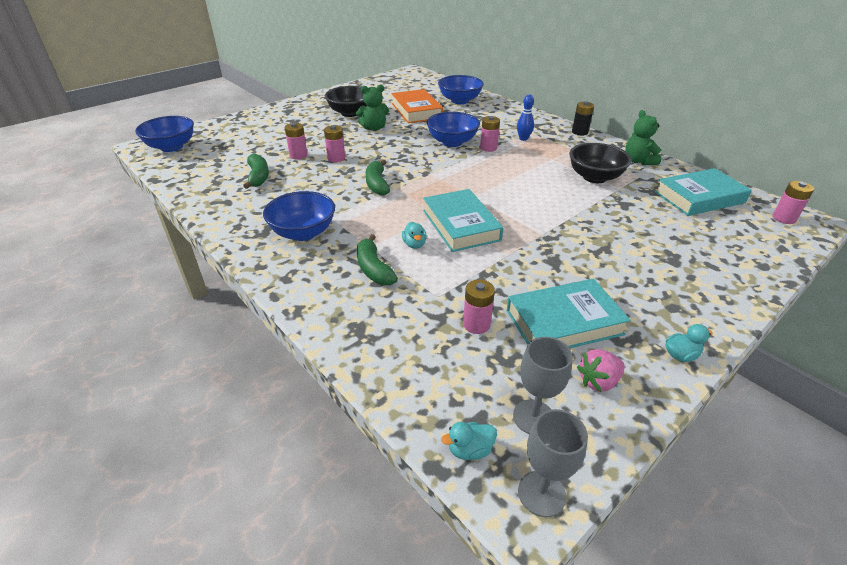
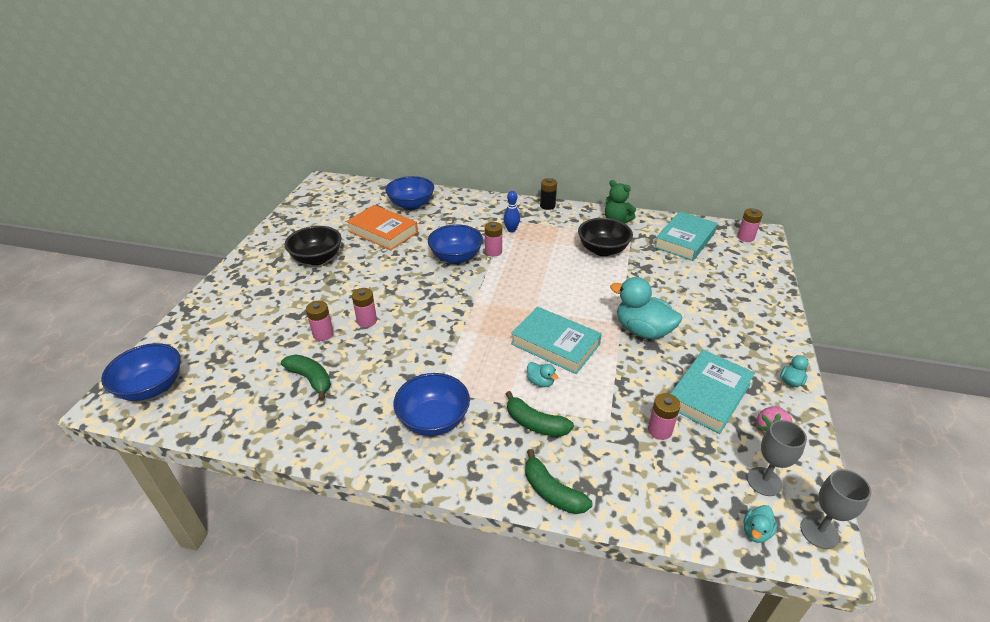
camera: 35 degrees left, 0 degrees up
green teddy bear [356,84,389,131] -> none
green banana [366,160,390,196] -> green banana moved to [525,449,592,514]
none -> turquoise duck [610,277,682,339]

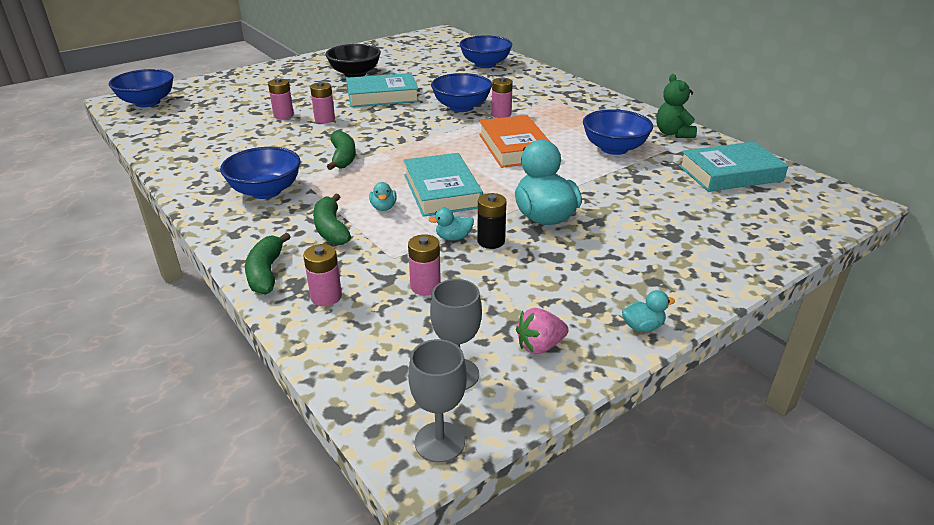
camera: 40 degrees right, 5 degrees down
green banana [281,354,331,401] -> green banana moved to [327,130,356,170]
orange book [346,205,418,250] -> orange book moved to [479,115,550,168]
blue bowling pin [503,191,520,233] -> none
black battery [540,178,557,210] -> black battery moved to [477,193,506,249]
black bowl [578,218,633,256] -> blue bowl [583,109,653,155]
turquoise book [670,350,755,434] -> turquoise book moved to [346,73,419,107]
pink battery [737,208,763,242] -> pink battery moved to [303,244,342,306]
turquoise duck [743,505,777,543] -> turquoise duck moved to [429,208,474,241]

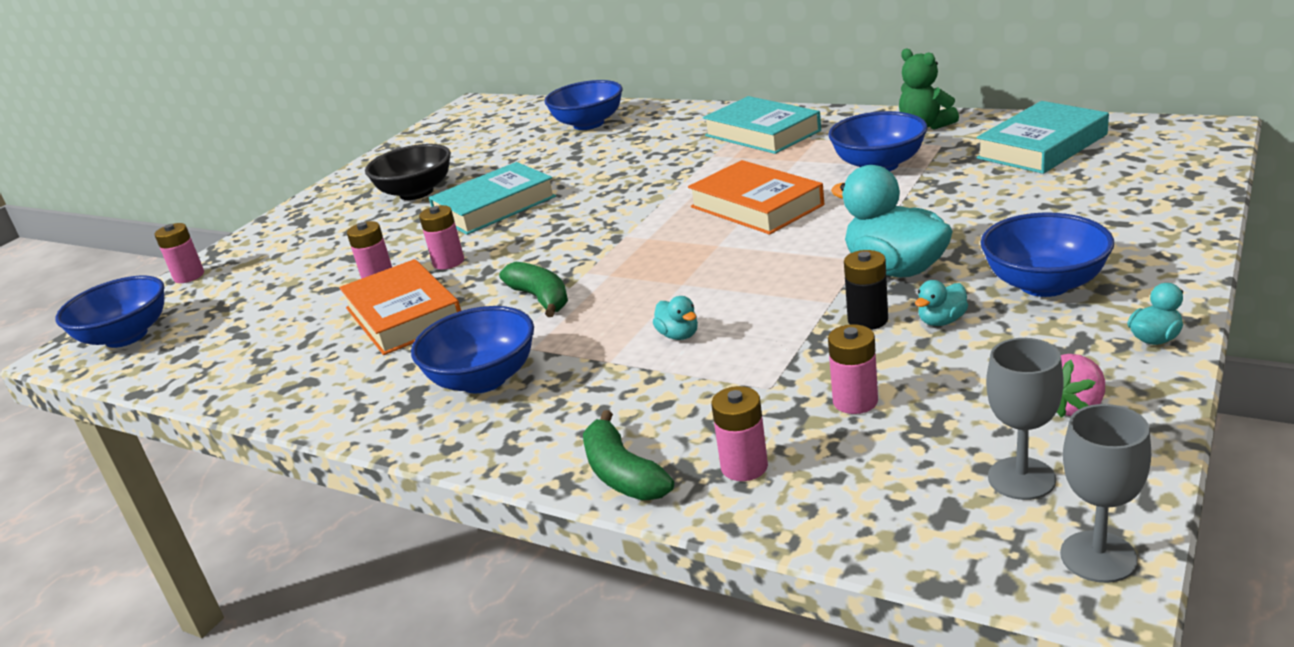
camera: 20 degrees left, 5 degrees down
green banana [313,194,351,245] -> none
turquoise book [403,153,483,217] -> turquoise book moved to [703,96,821,154]
turquoise duck [429,208,474,241] -> turquoise duck moved to [915,280,968,326]
blue bowl [431,73,492,112] -> blue bowl moved to [980,212,1114,297]
pink battery [492,77,513,118] -> pink battery moved to [154,223,204,283]
none -> orange book [339,259,461,355]

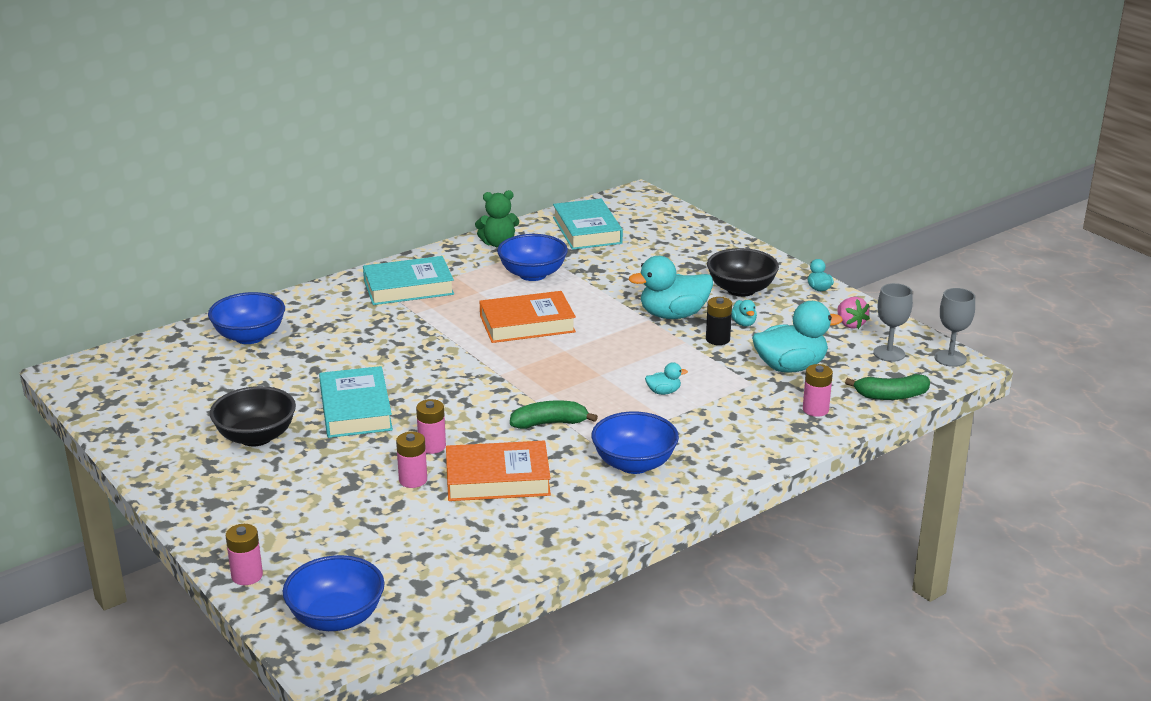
camera: 70 degrees left, 0 degrees up
green banana [583,410,674,500] -> green banana moved to [845,374,930,400]
pink battery [828,324,878,414] -> turquoise duck [752,301,843,373]
blue bowl [980,212,1114,297] -> black bowl [707,248,779,297]

